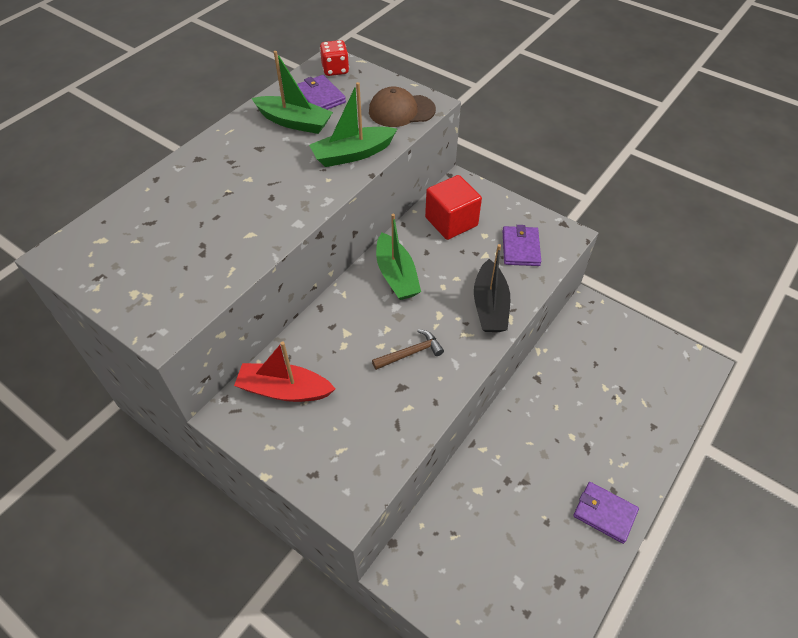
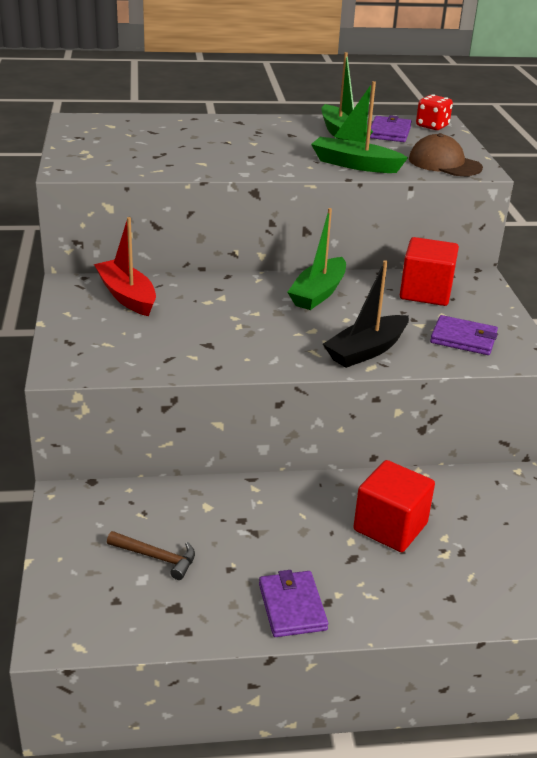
camera: 45 degrees right, 20 degrees down
brown hammer [372,329,444,370] -> brown hammer moved to [107,531,195,580]
purple wallet [503,225,541,266] -> purple wallet turned 60 degrees clockwise [430,315,498,355]
none -> red cube [353,460,435,552]

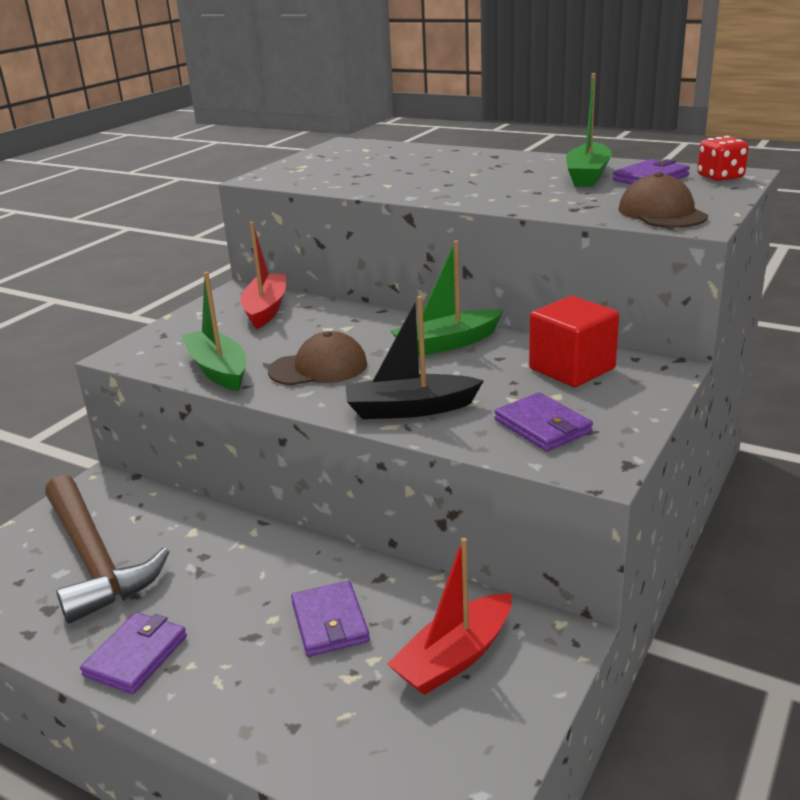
camera: 40 degrees right, 5 degrees down
brown hammer [107,531,195,580] -> brown hammer [45,475,170,624], size x2.23
green boat [311,81,408,173] -> green boat moved to [181,272,246,391]
red cube [353,460,435,552] -> purple wallet [291,581,370,657]
none -> brown cap [268,331,367,385]
none -> red boat [387,538,512,695]

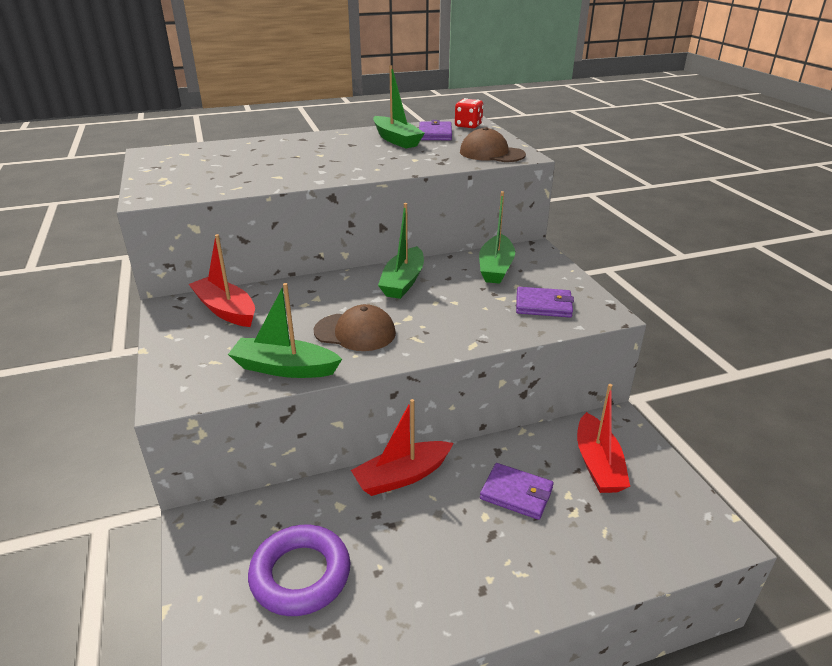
camera: 50 degrees left, 5 degrees up
brown hammer [45,475,170,624] -> purple ring [248,525,351,616]
purple wallet [80,612,187,694] -> none
brown cap [268,331,367,385] -> brown cap turned 75 degrees clockwise [314,304,396,351]
black boat [345,296,484,419] -> none
red cube [529,296,619,387] -> green boat [479,191,515,284]
none -> red boat [351,399,453,496]

